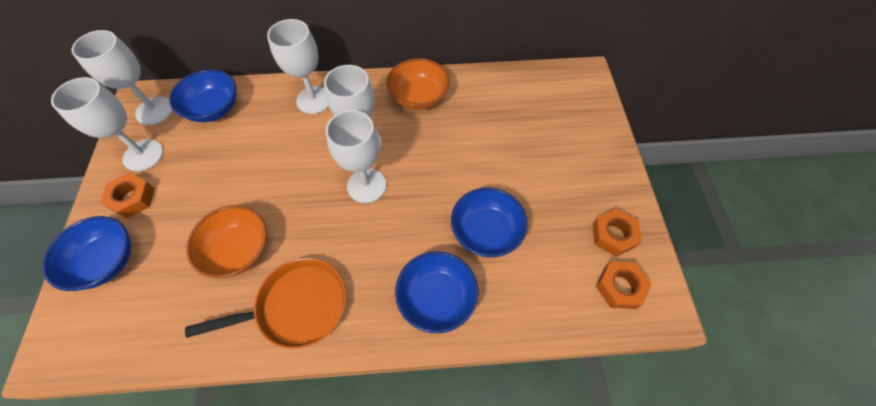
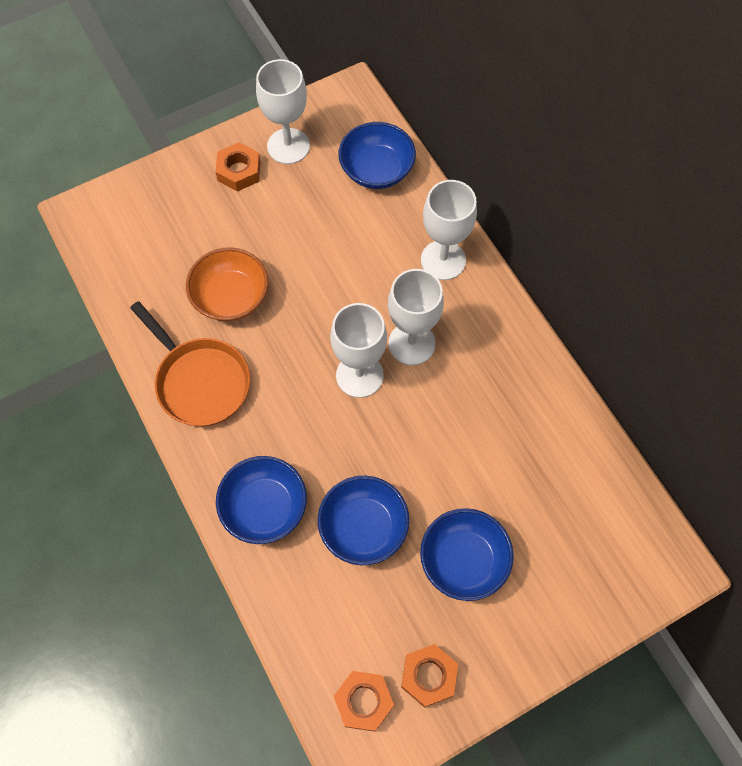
camera: 65 degrees right, 5 degrees up
blue bowl [42,216,131,291] -> blue bowl moved to [420,508,514,601]
white goblet [72,30,173,125] -> none
orange bowl [387,58,450,110] -> none

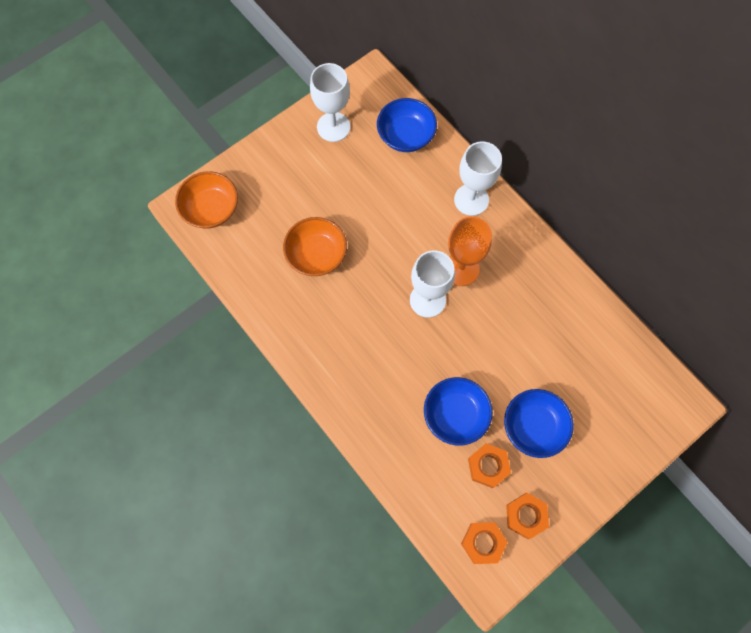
camera: 10 degrees left, 5 degrees up
orange pan [130,301,250,426] -> none
orange nut [215,142,261,191] -> orange nut moved to [468,443,511,488]
blue bowl [216,456,307,544] -> none
white goblet [388,269,444,365] -> orange goblet [448,216,492,286]
none -> orange bowl [175,171,238,228]

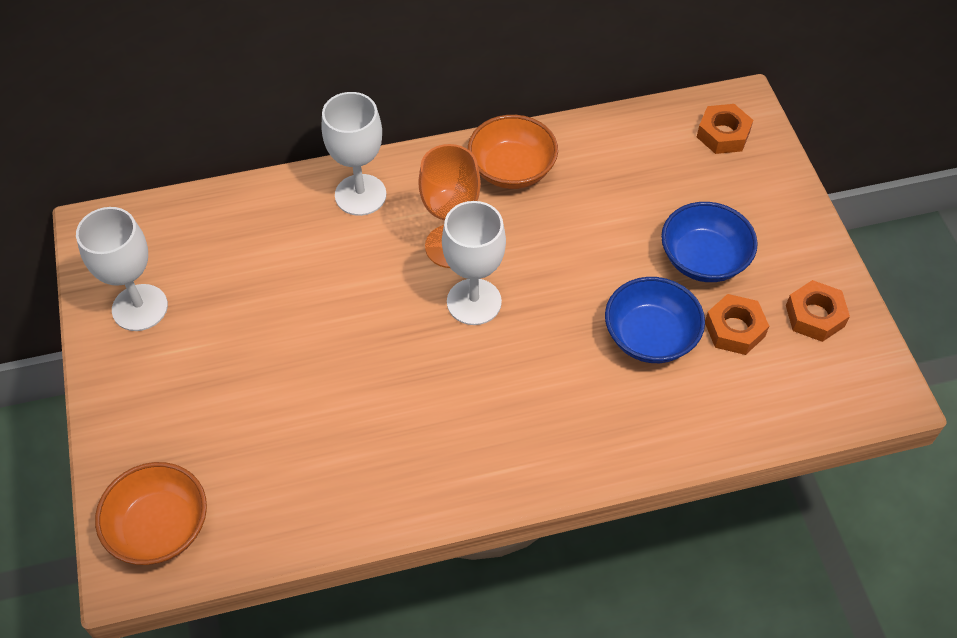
camera: 65 degrees left, 15 degrees down
orange bowl [283,217,347,276] -> orange bowl moved to [468,115,558,189]
blue bowl [377,98,437,152] -> none
orange nut [461,522,508,564] -> orange nut moved to [697,104,753,154]

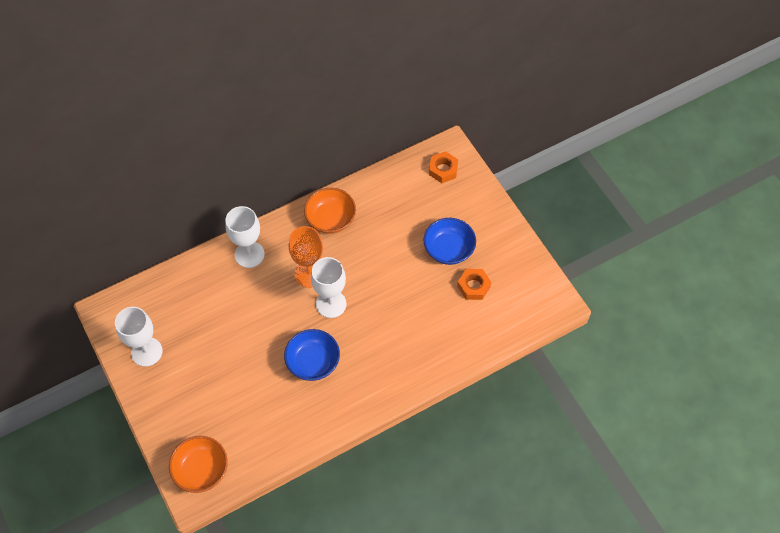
camera: 15 degrees left, 5 degrees up
blue bowl [605,277,705,363] -> blue bowl moved to [284,329,340,381]
orange nut [786,280,850,342] -> none

